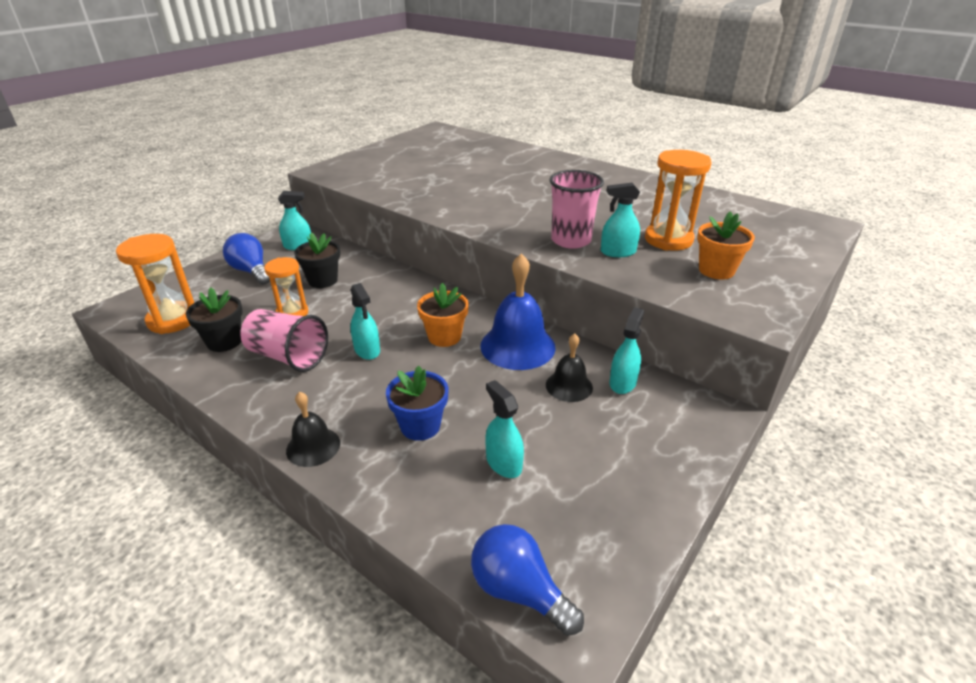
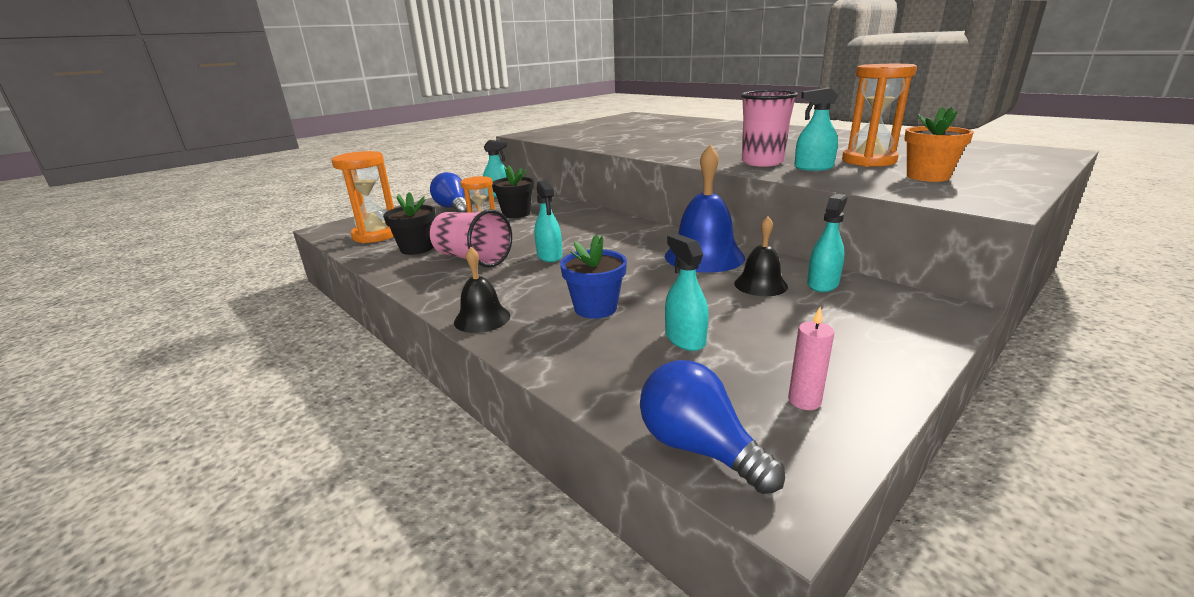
camera: 10 degrees right, 10 degrees down
orange flower pot [417,283,469,347] -> none
none -> pink candle [788,307,834,410]

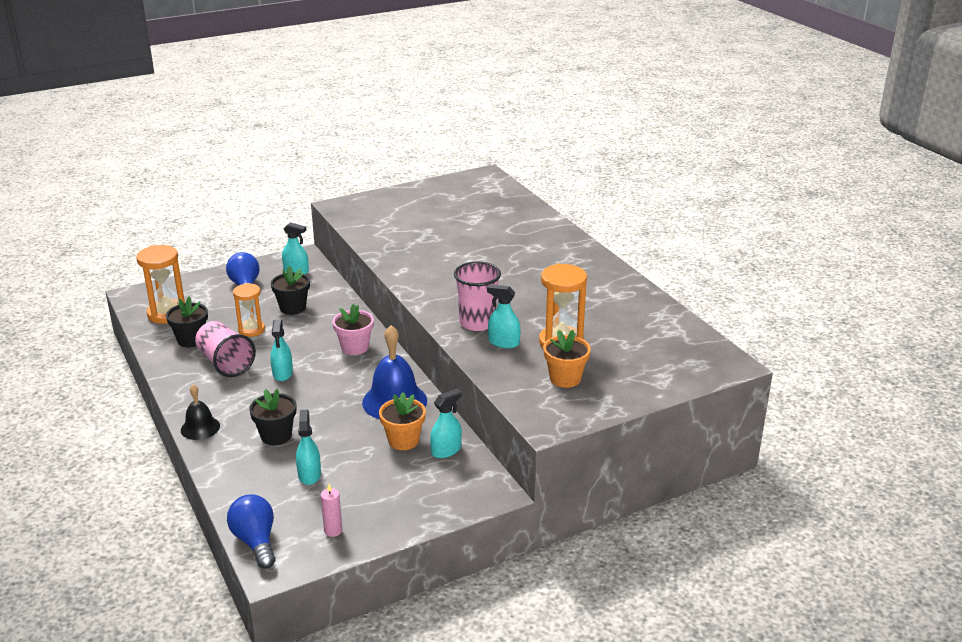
camera: 15 degrees right, 5 degrees up
blue flower pot [560,234,627,319] -> black flower pot [249,389,296,445]
black bell [734,216,788,296] -> orange flower pot [379,392,426,450]
none -> pink flower pot [332,304,374,355]

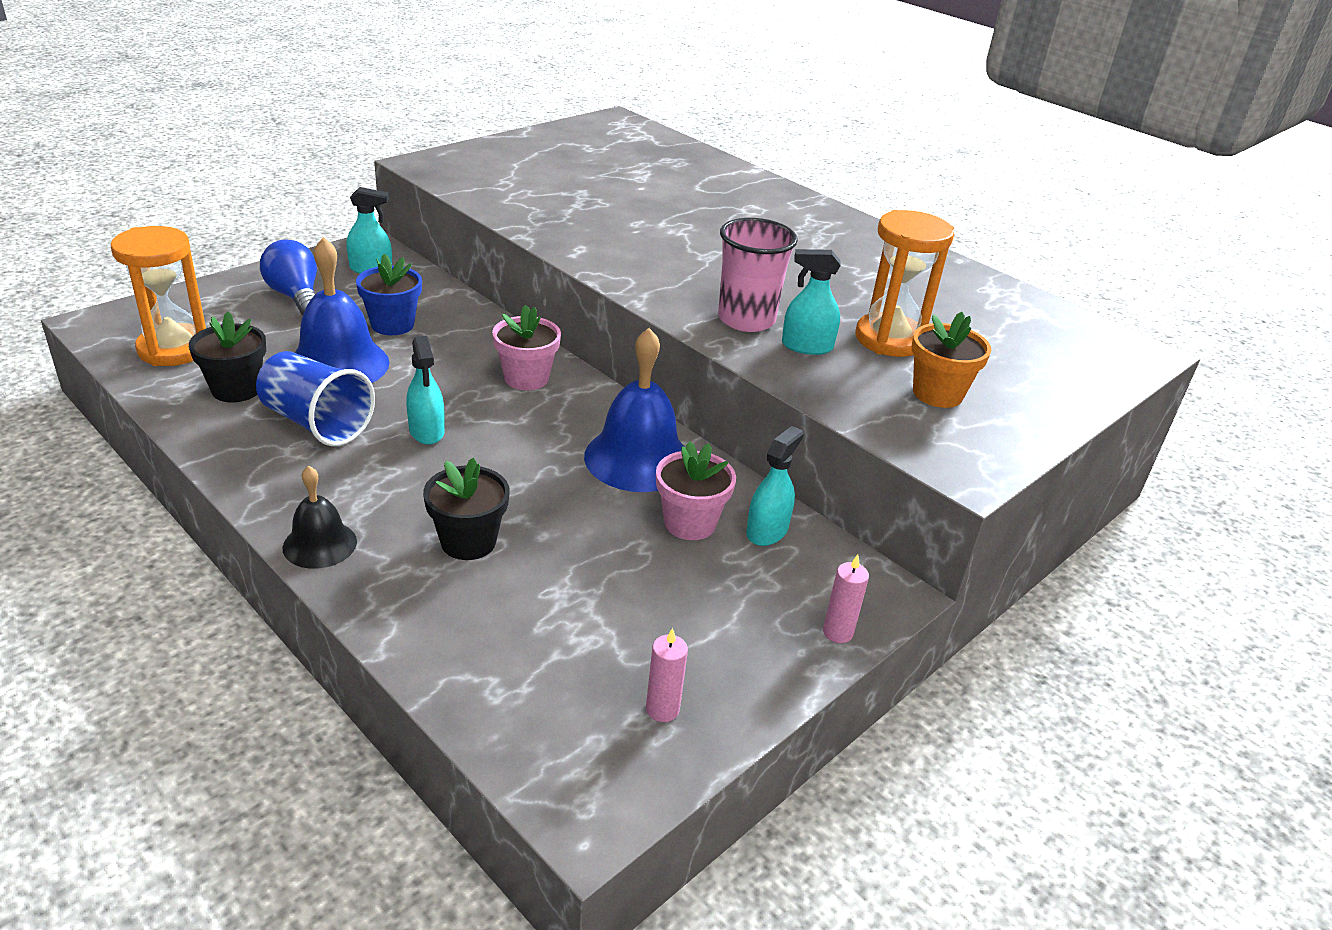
camera: 20 degrees left, 5 degrees up
pink cup [195,321,256,377] -> blue cup [256,351,375,446]
blue light bulb [227,494,275,569] -> none
orange hourglass [233,283,265,337] -> blue bell [295,237,389,383]
black flower pot [271,266,310,315] -> blue flower pot [356,254,422,335]
turquoise spray bottle [296,409,321,485] -> none
orange flower pot [379,392,426,450] -> pink flower pot [656,441,736,540]
none -> pink candle [823,555,869,643]

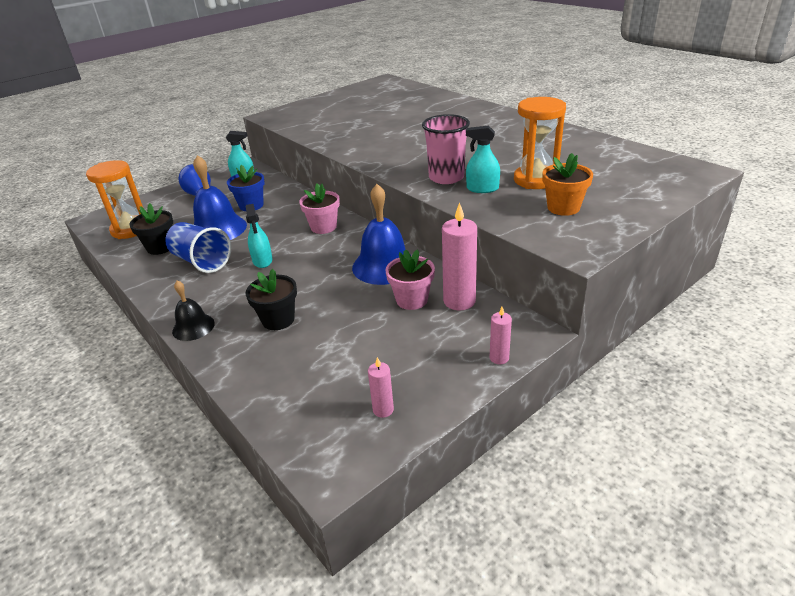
camera: 10 degrees right, 0 degrees up
turquoise spray bottle [746,426,804,546] -> pink candle [442,202,477,310]

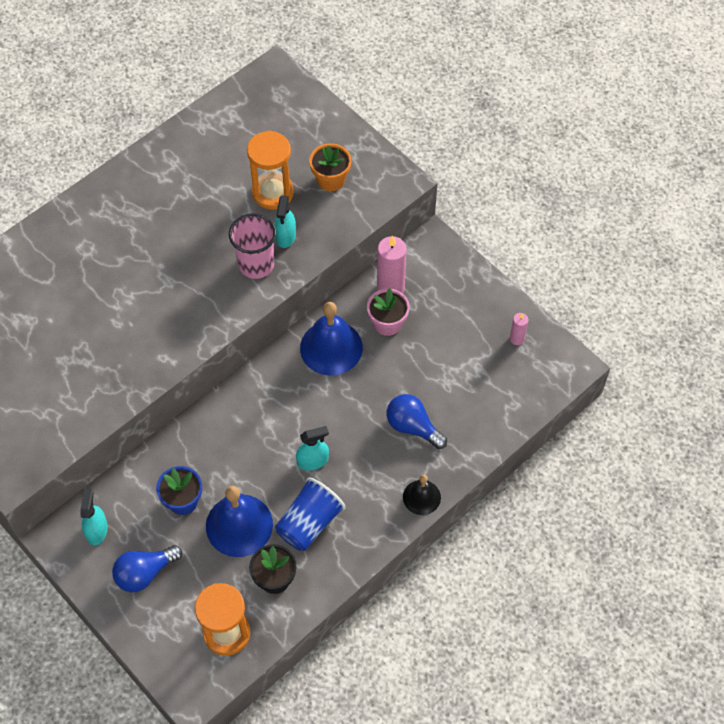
camera: 95 degrees left, 25 degrees up
black flower pot [246,269,297,330] -> blue light bulb [387,394,447,449]
pink flower pot [299,183,340,234] -> none
pink candle [490,307,512,364] -> none

